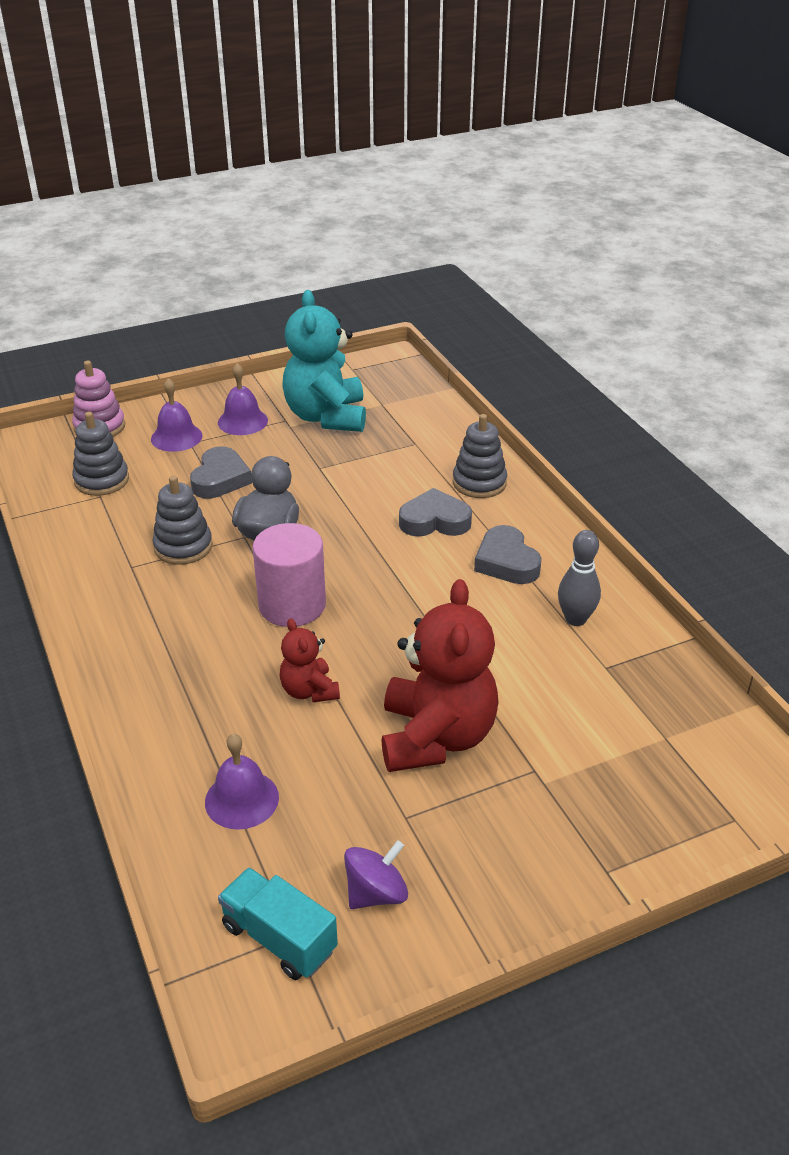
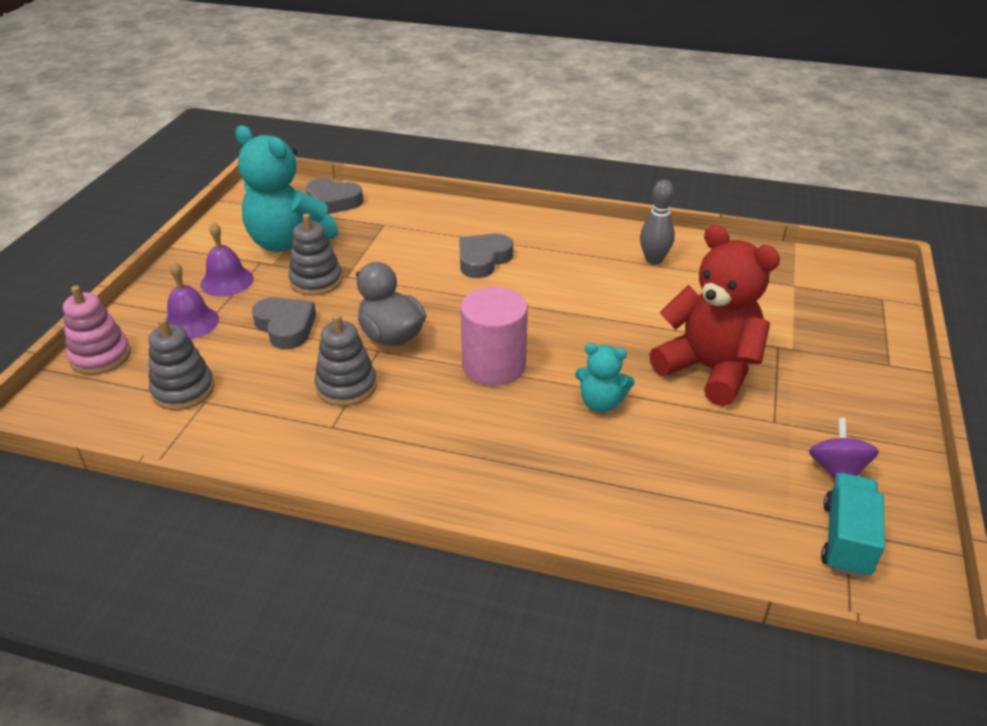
camera: 50 degrees left, 0 degrees up
purple bell [205,733,279,830] -> none
turquoise truck [218,868,338,980] -> turquoise truck turned 120 degrees clockwise [821,473,885,578]
red teddy bear [280,618,340,702] -> turquoise teddy bear [575,343,635,413]
grey stacking toy [453,414,507,498] -> grey stacking toy moved to [289,214,343,296]
grey heart [474,525,542,584] -> grey heart moved to [306,178,363,214]

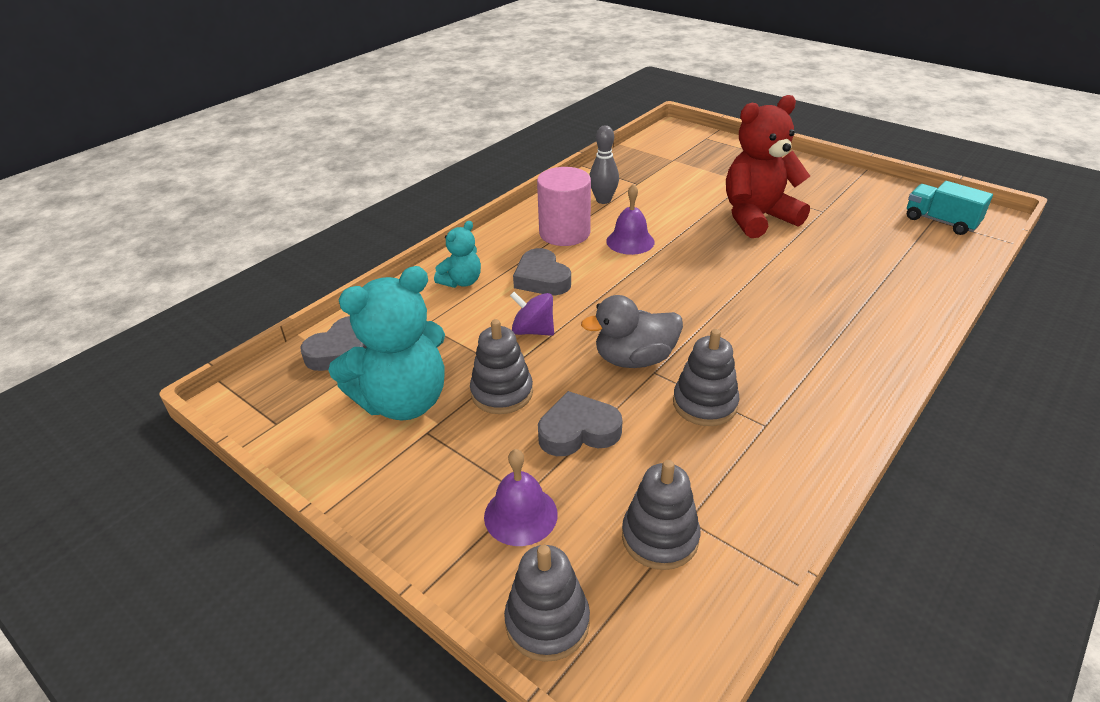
camera: 65 degrees left, 0 degrees up
pink stacking toy [63,285,131,375] -> grey stacking toy [504,545,590,662]
purple bell [200,222,254,297] -> purple bell moved to [606,184,655,255]
pink cylinder [460,287,528,386] -> pink cylinder moved to [537,167,591,246]
turquoise teddy bear [575,343,635,413] -> turquoise teddy bear moved to [434,221,481,288]
purple spinning top [809,418,879,479] -> purple spinning top moved to [510,292,554,336]

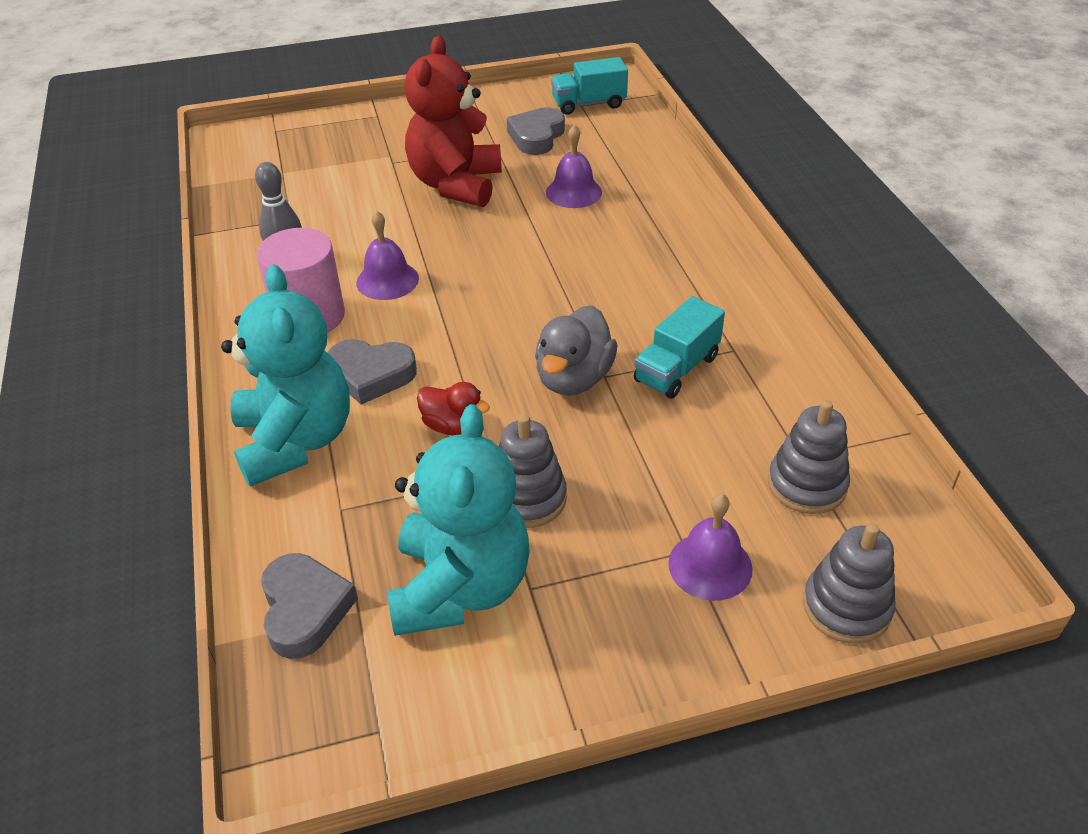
camera: 55 degrees left, 5 degrees up
turquoise teddy bear [434,221,481,288] -> turquoise teddy bear [221,264,350,486], size x1.97
purple spinning top [510,292,554,336] -> red duck [417,382,490,435]
grey heart [538,391,623,456] -> grey heart moved to [507,107,565,155]
grey stacking toy [673,329,740,426] -> turquoise truck [634,296,725,399]
none -> purple bell [546,125,602,208]

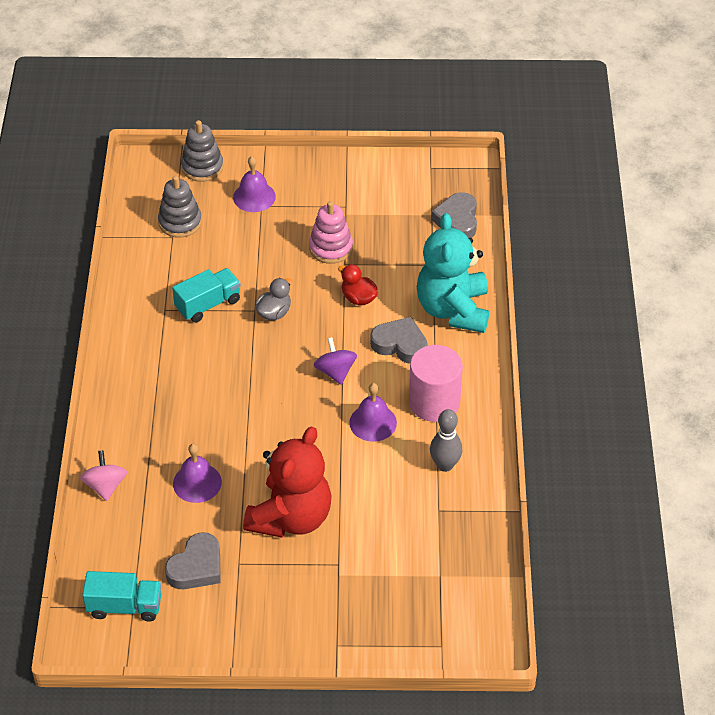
camera: 165 degrees left, 5 degrees up
turquoise teddy bear [387,404,530,636] -> none
grey stacking toy [499,414,567,528] -> pink stacking toy [309,201,353,264]
grey duck [535,305,617,395] -> grey duck [255,278,292,320], size x0.65
none -> pink spinning top [80,450,127,501]
none -> purple spinning top [314,337,357,385]

